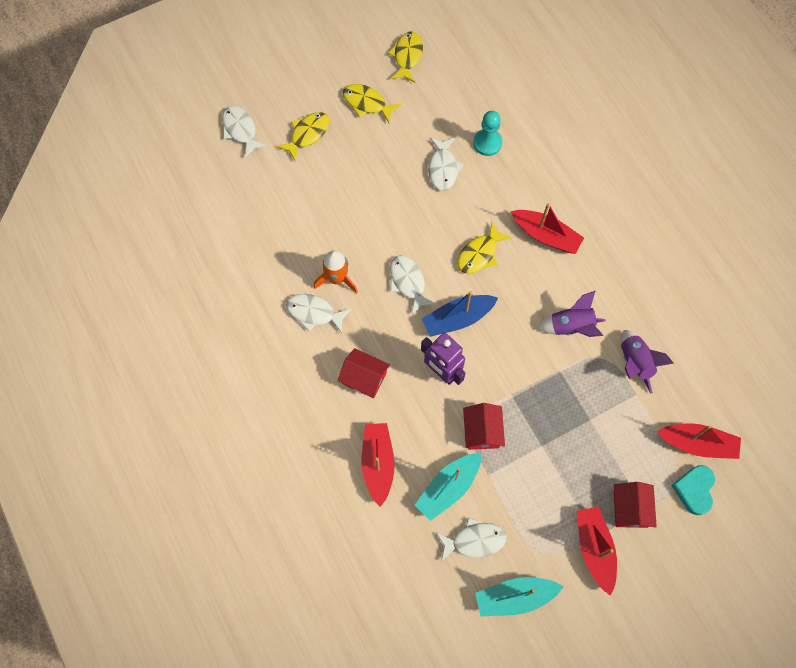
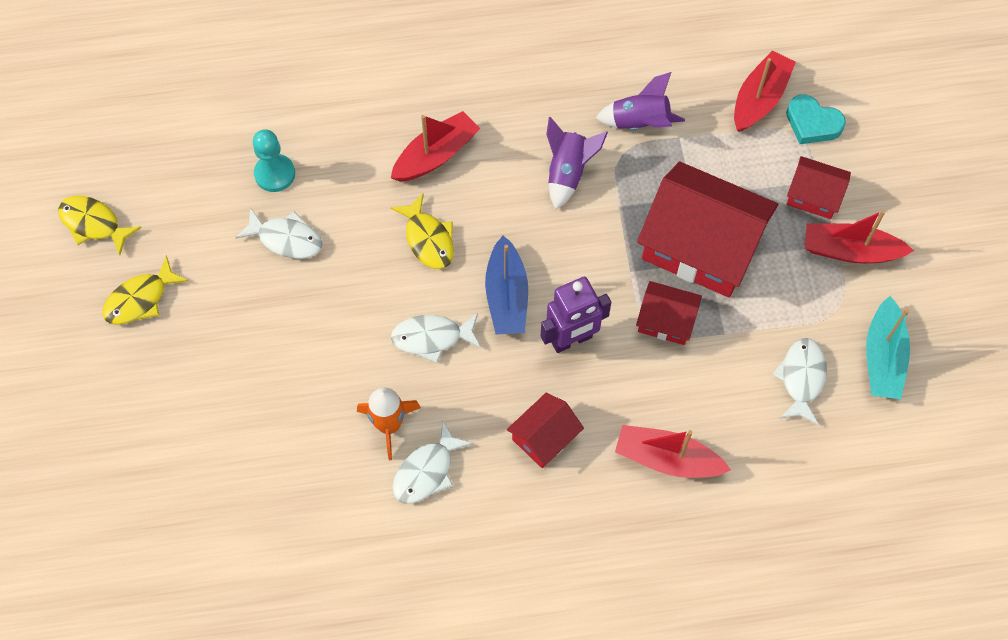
camera: 70 degrees left, 5 degrees down
white fish [222,106,267,158] -> none
yellow fish [277,112,330,161] -> none
turquoise boat [415,453,481,521] -> none
none -> red house [637,162,778,298]

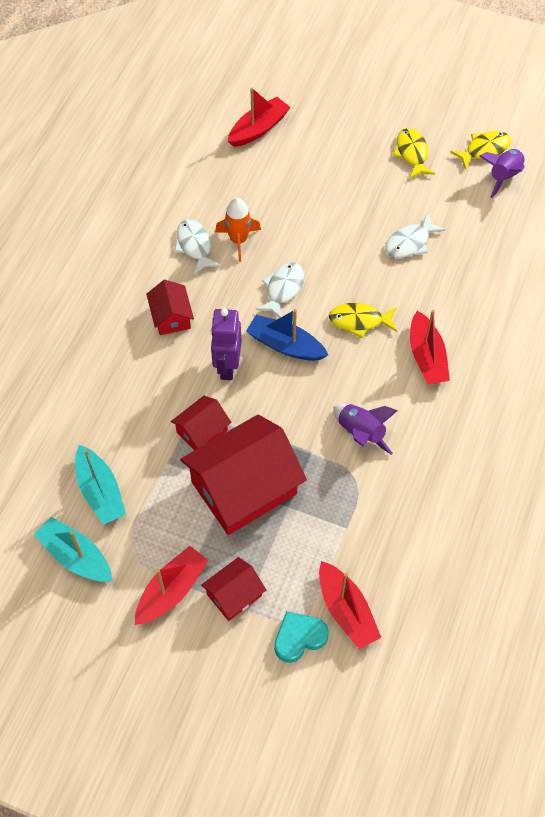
camera: 120 degrees right, 5 degrees down
turquoise pawn [253,129,295,192] -> none
purple rocket [596,72,685,130] -> purple rocket moved to [479,149,525,198]
red boat [615,425,731,478] -> red boat moved to [228,88,291,147]
white fish [772,338,827,425] -> turquoise boat [75,445,126,525]

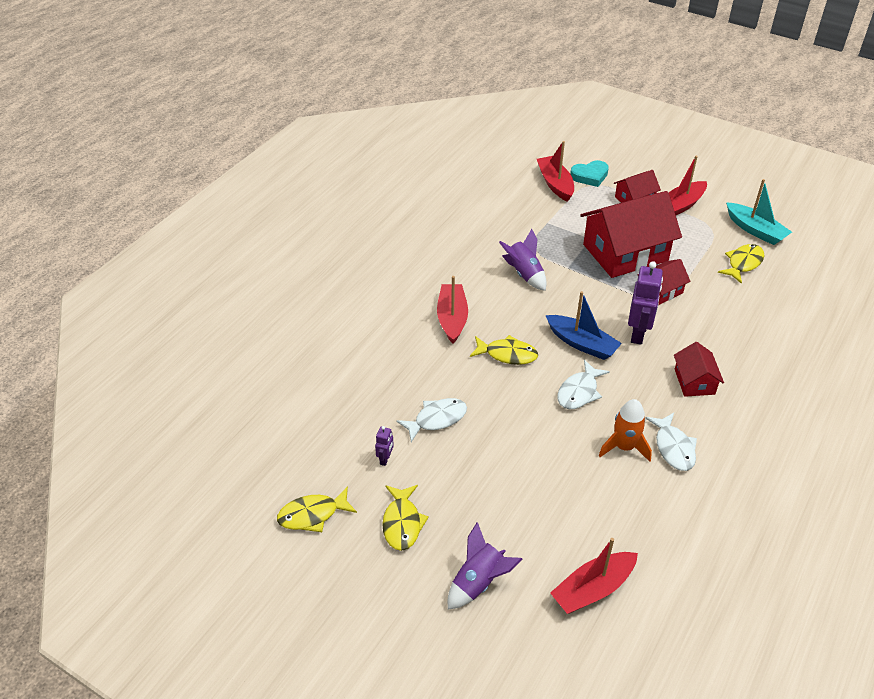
camera: 170 degrees left, 15 degrees down
turquoise boat [75,445,126,525] -> yellow fish [718,244,764,284]
purple rocket [479,149,525,198] -> purple rocket moved to [448,522,522,609]
none -> purple robot [375,426,394,466]

